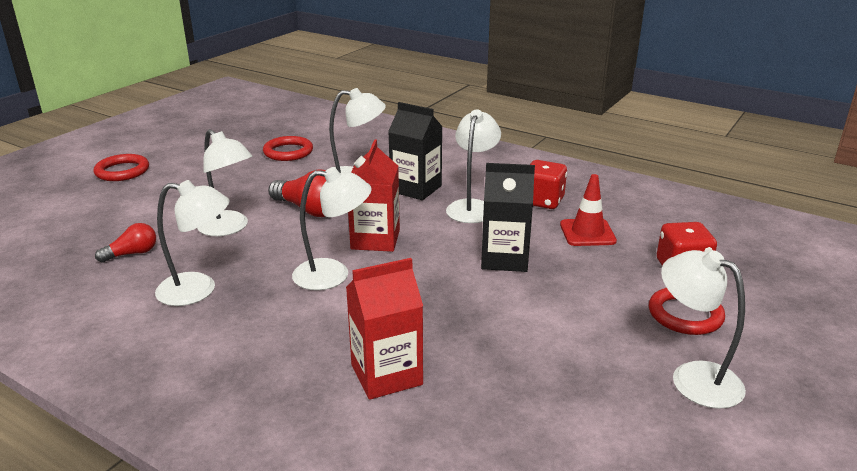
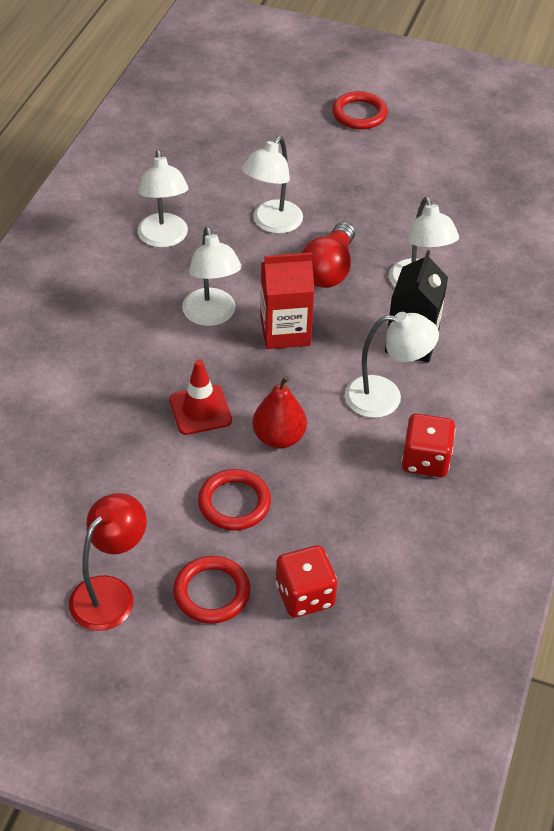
camera: 75 degrees right, 20 degrees up
red light bulb [95,223,156,263] -> none
red ring [263,136,313,161] -> red ring moved to [198,469,271,530]
red carton [346,258,423,400] -> none
black carton [481,163,535,272] -> red pear [253,376,307,449]
red traffic cone [560,174,617,246] -> red traffic cone moved to [169,360,232,435]
white lamp [661,250,746,409] -> red lamp [69,493,147,631]

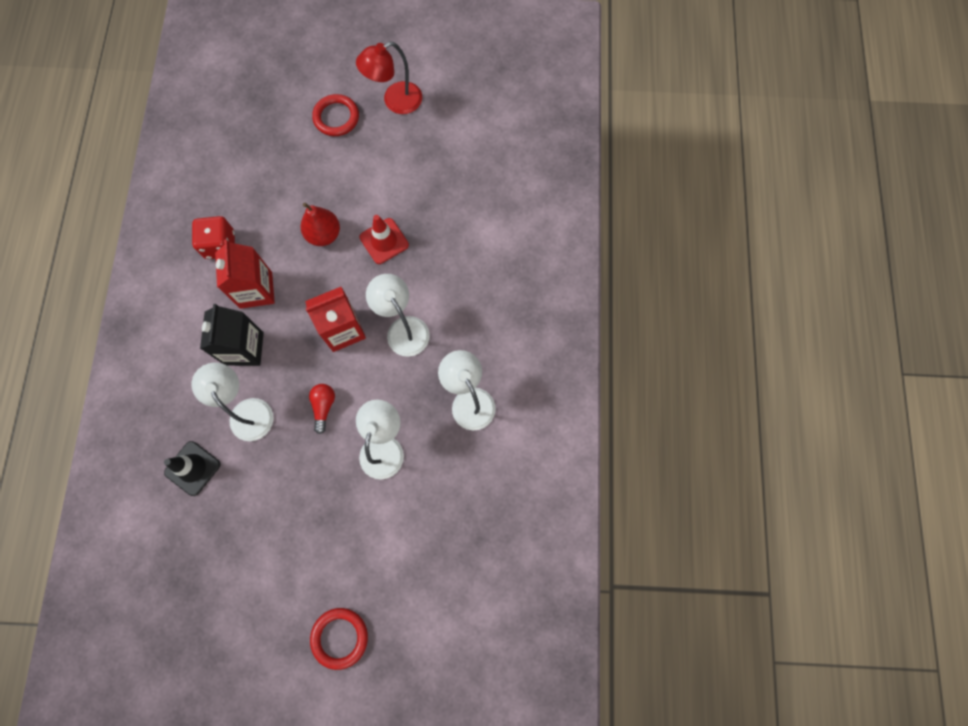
camera: 165 degrees right, 25 degrees up
red lamp [69,493,147,631] -> red lamp turned 45 degrees clockwise [356,42,422,114]
red ring [198,469,271,530] -> none
red dice [276,545,337,617] -> none
red light bulb [302,221,355,288] -> red light bulb [309,384,335,434], size x0.59
white lamp [345,312,439,418] -> red carton [215,239,275,309]
none -> black traffic cone [164,441,220,496]

